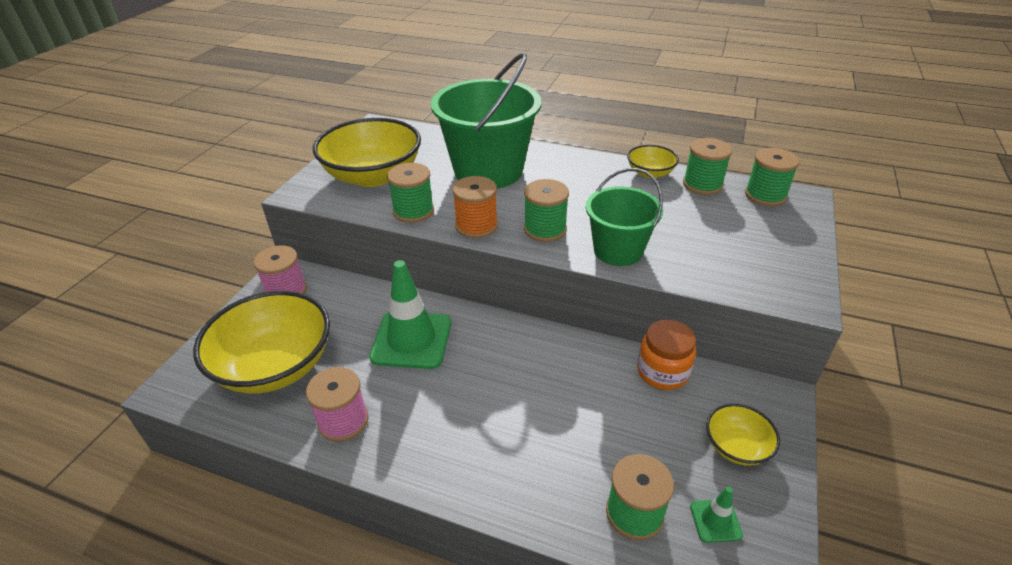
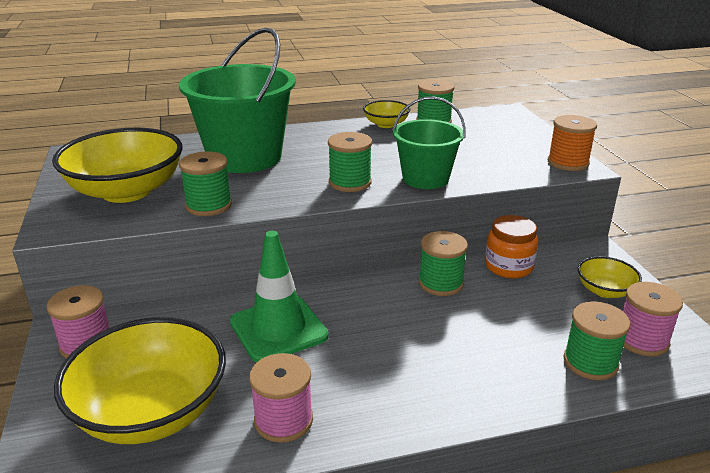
camera: 35 degrees left, 10 degrees down
orange spool [452,176,498,238] -> orange spool moved to [548,115,597,171]
green traffic cone [690,487,743,543] -> pink spool [623,282,683,357]
green spool [745,148,799,206] -> green spool moved to [419,231,468,296]

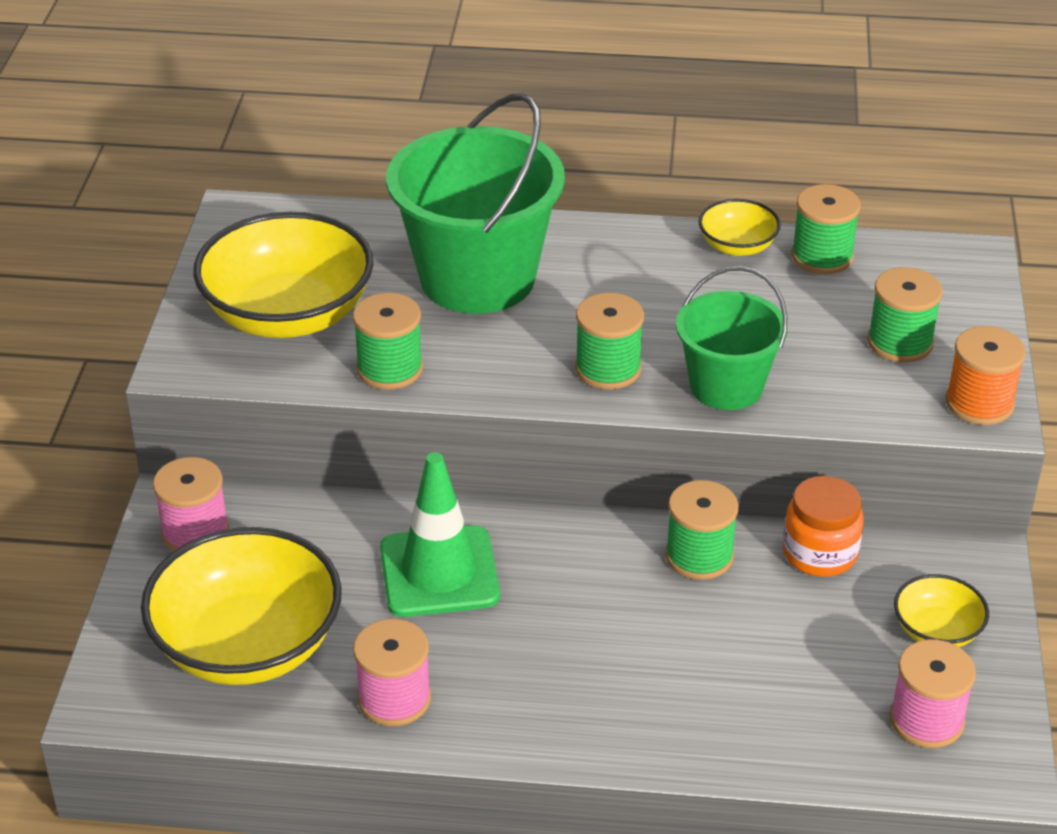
camera: 20 degrees right, 10 degrees up
green spool [563,301,631,380] -> green spool moved to [867,267,943,363]

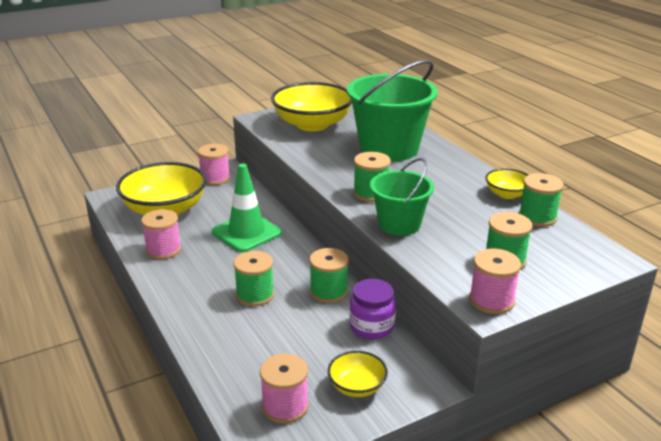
camera: 55 degrees right, 10 degrees down
green spool [353,293,423,390] -> green spool moved to [233,251,274,306]
orange jar [783,476,864,577] -> purple jar [349,279,396,339]
orange spool [945,326,1026,425] -> pink spool [469,249,521,314]

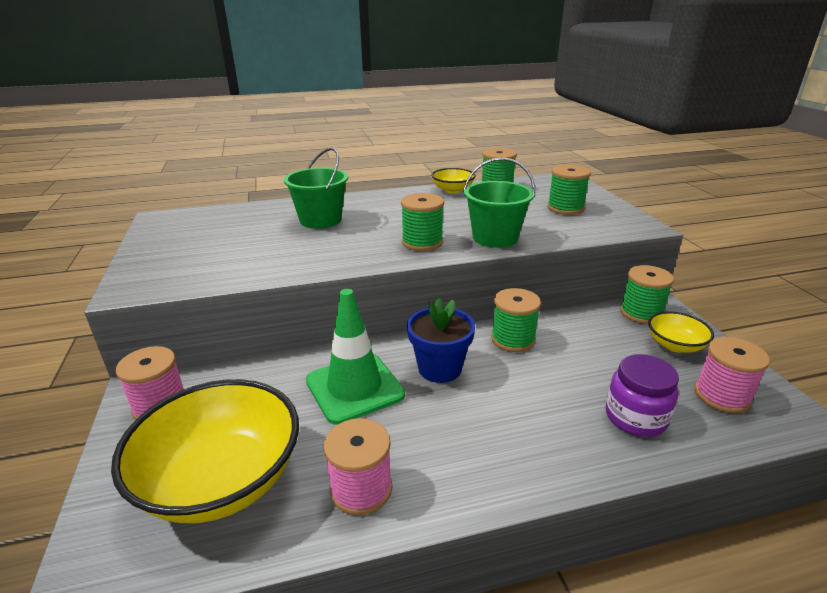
camera: 75 degrees left, 0 degrees up
green spool [233,251,274,306] -> green spool moved to [620,265,674,324]
yellow bowl [271,82,352,132] -> none
green bucket [347,60,438,162] -> green bucket [284,148,348,229], size x0.59
purple jar [349,279,396,339] -> purple jar moved to [606,354,679,437]
pink spool [469,249,521,314] -> none
none -> blue flower pot [407,297,475,383]

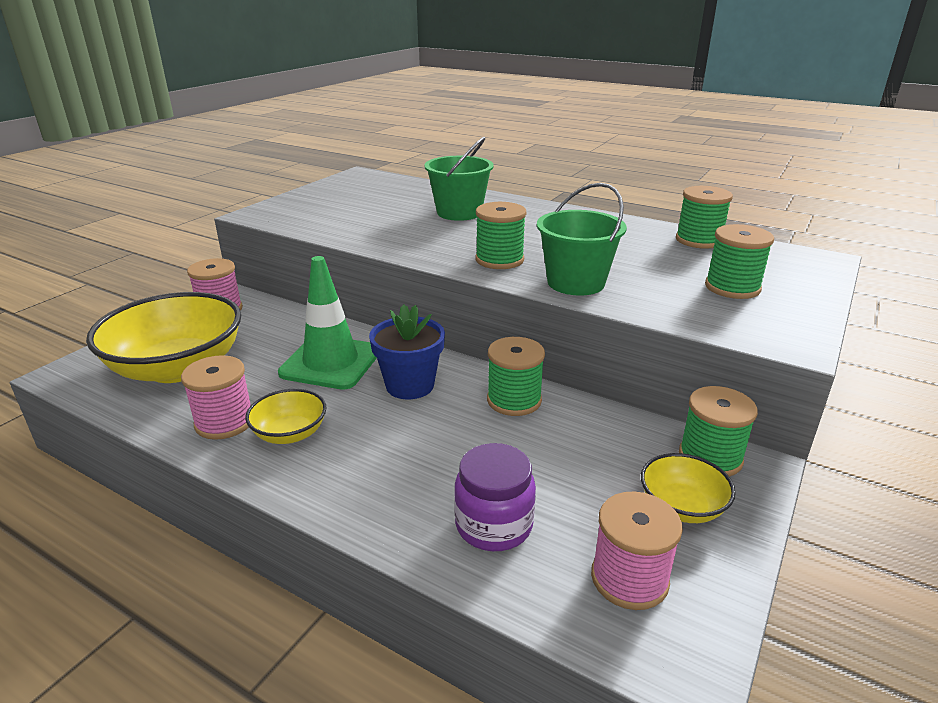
camera: 45 degrees right, 0 degrees up
yellow bowl [431,168,476,193] -> yellow bowl moved to [245,389,326,444]

